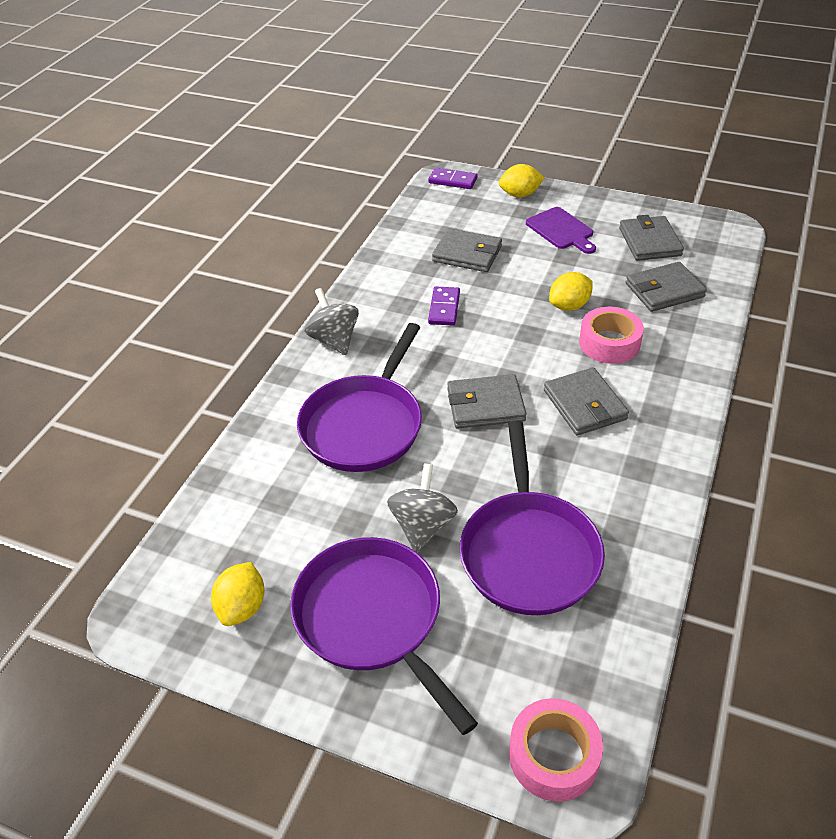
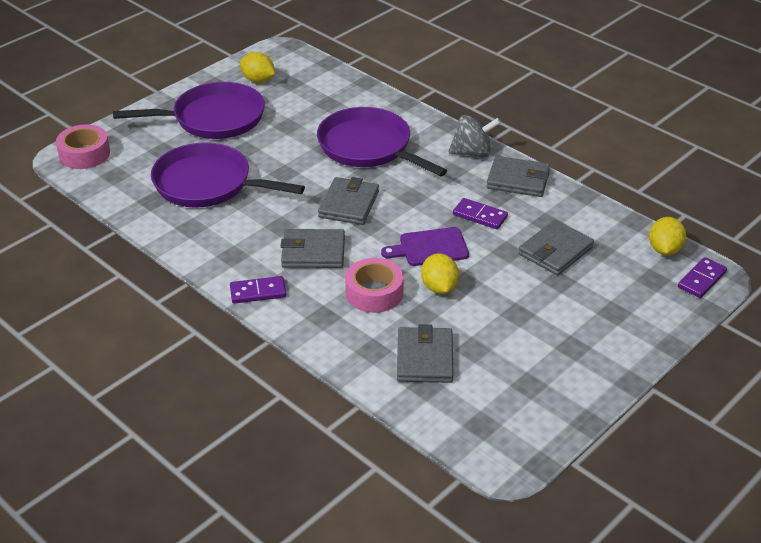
camera: 110 degrees right, 5 degrees down
grey spinning top [387,463,458,552] -> none
yellow lemon [499,164,544,198] -> yellow lemon moved to [649,217,686,256]
purple cutting board [526,207,596,254] -> purple cutting board moved to [381,227,469,266]
grey wallet [619,215,684,261] -> grey wallet moved to [486,156,550,197]
none -> purple domino [230,276,286,304]

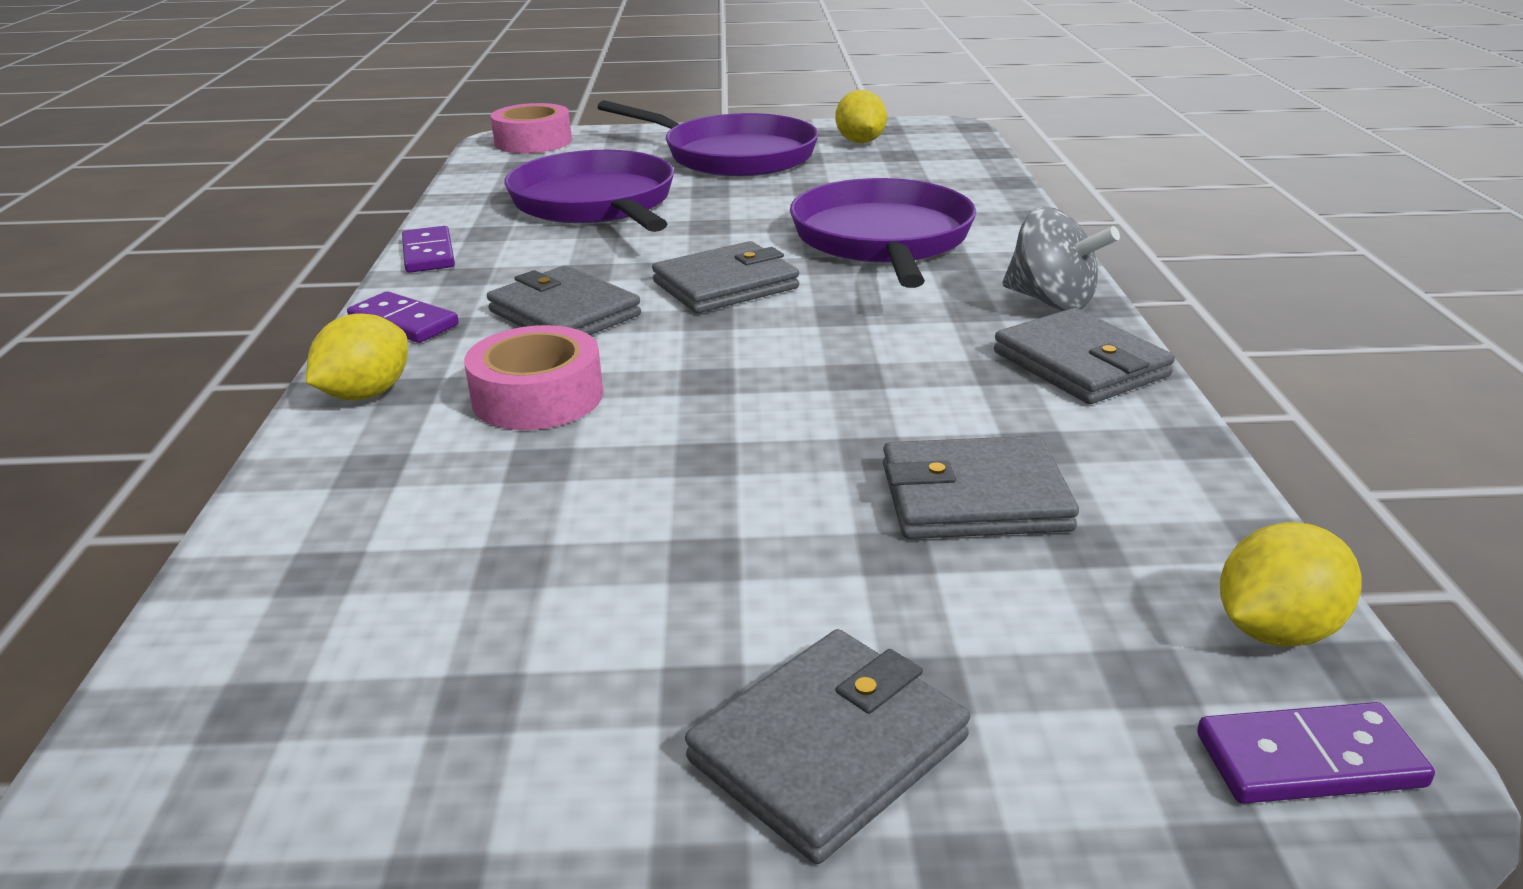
camera: 45 degrees right, 10 degrees down
purple cutting board [381,227,469,266] -> none
grey wallet [397,324,454,383] -> grey wallet moved to [685,629,970,864]
yellow lemon [421,253,459,294] -> yellow lemon moved to [306,313,408,401]
purple domino [453,198,508,229] -> purple domino moved to [402,226,455,273]

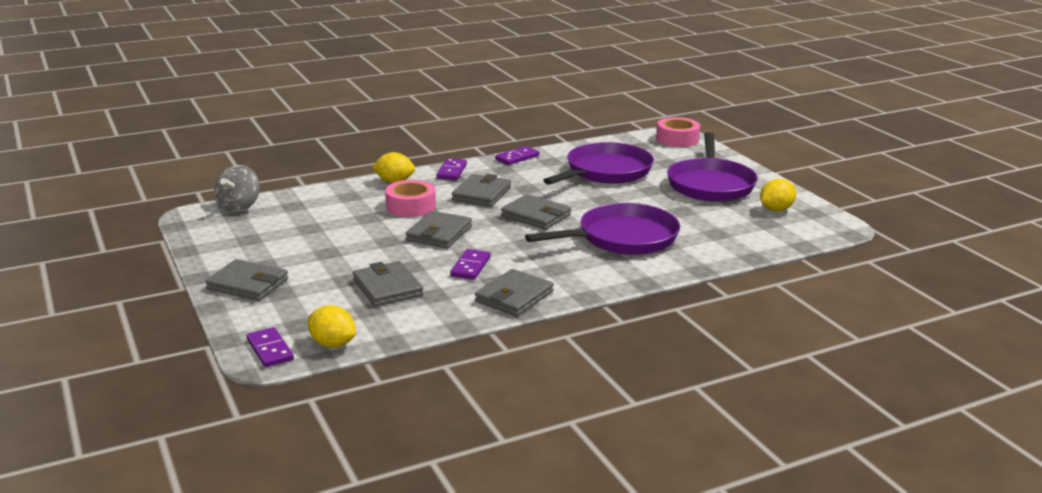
camera: 65 degrees right, 5 degrees down
grey spinning top [1002,207,1120,311] -> grey spinning top moved to [214,165,260,212]
none -> grey wallet [406,211,472,248]
none -> purple domino [450,249,490,280]

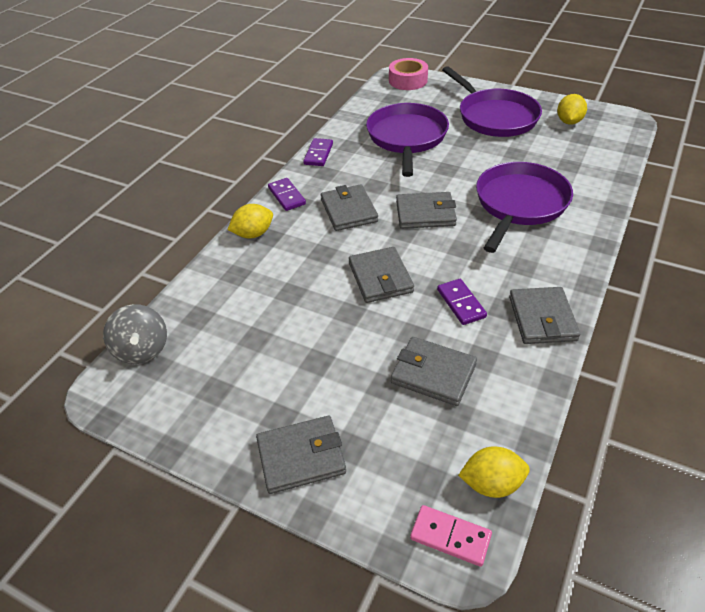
camera: 35 degrees left, 20 degrees up
purple domino [247,327,294,367] -> pink domino [410,505,492,567]
pink tape [385,180,436,217] -> none

